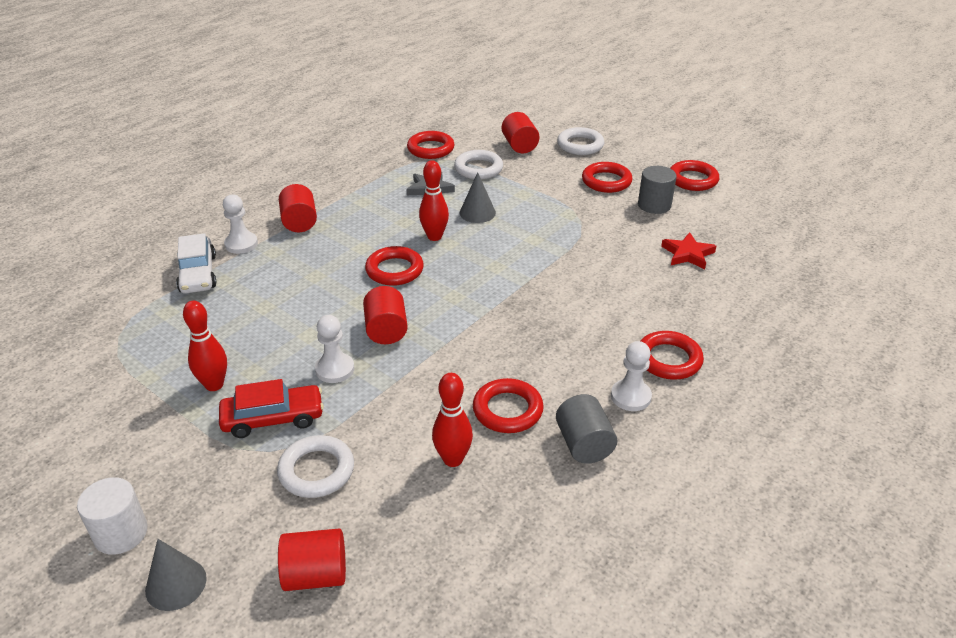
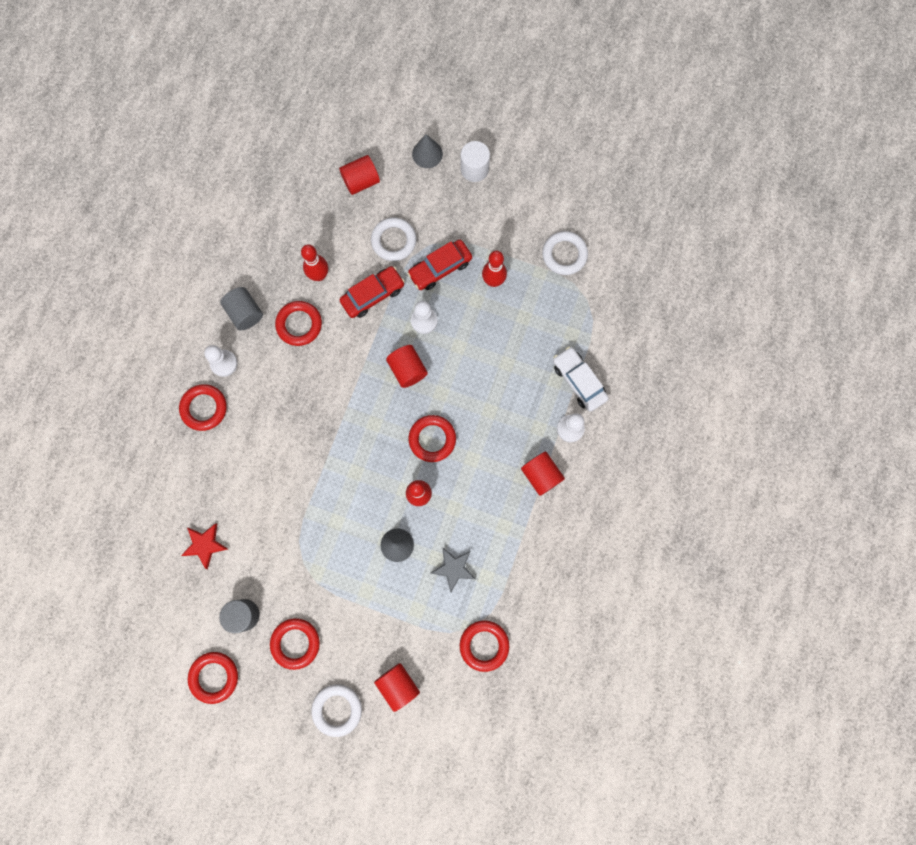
camera: 160 degrees right, 40 degrees up
white ring [454,150,503,180] -> white ring moved to [542,231,588,275]
none -> red car [340,266,405,318]

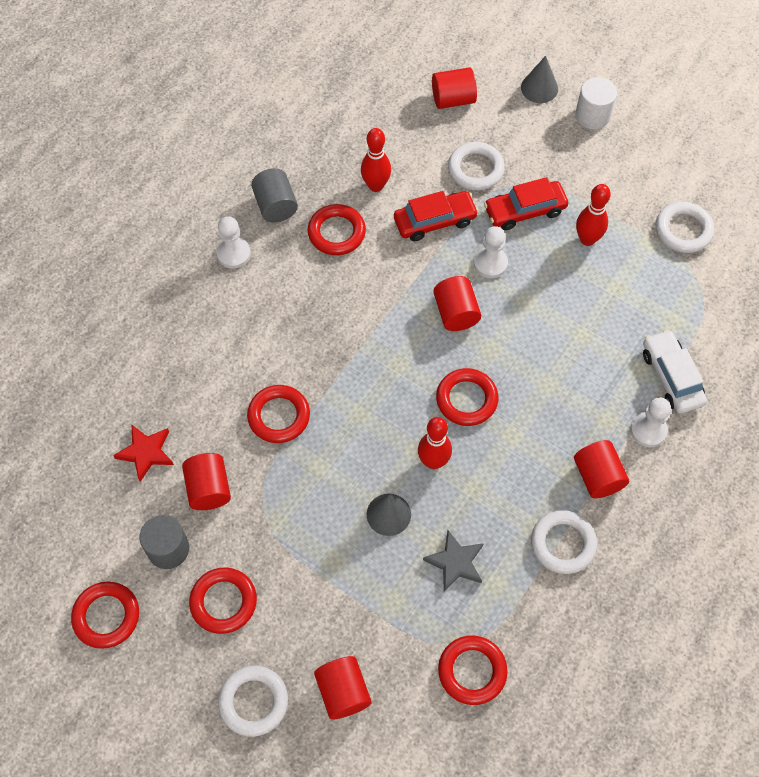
camera: 15 degrees right, 15 degrees down
red ring [179,384,227,431] -> red ring moved to [247,385,310,443]
none -> red cylinder [182,453,231,510]
none -> white ring [531,510,597,574]

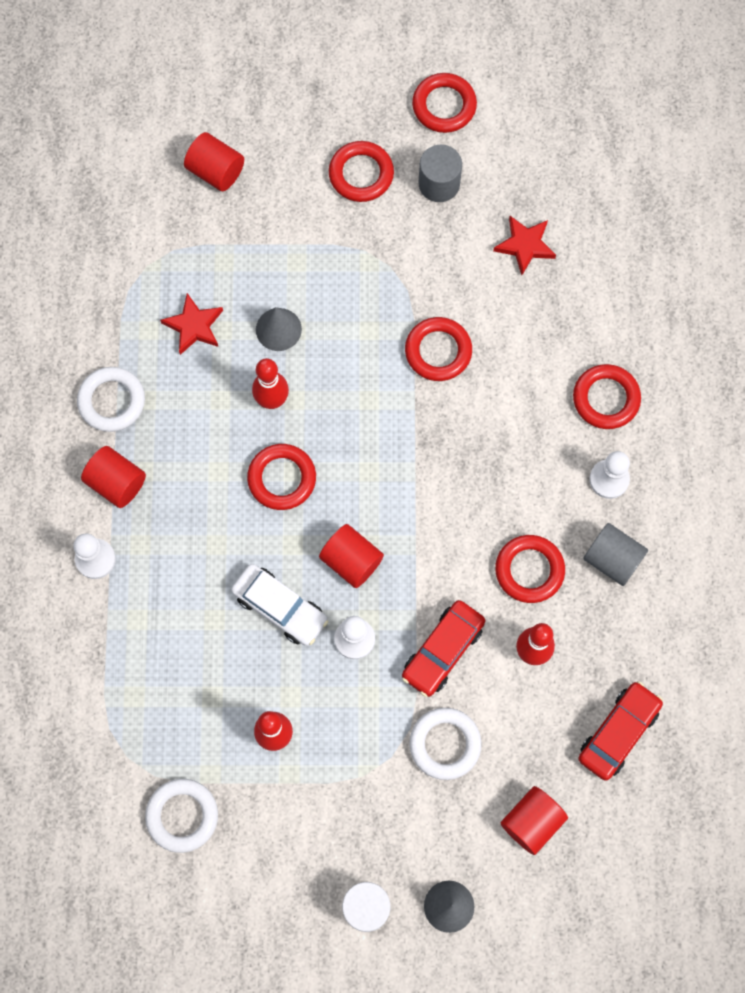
camera: 145 degrees right, 10 degrees up
red cylinder [182,453,231,510] -> none
white ring [218,666,288,737] -> none
grey star [423,530,484,592] -> red star [160,293,223,355]
red ring [438,636,508,705] -> red ring moved to [573,364,641,429]
red car [484,177,568,230] -> red car moved to [578,681,663,781]
white car [643,330,707,414] -> white car moved to [231,564,328,646]

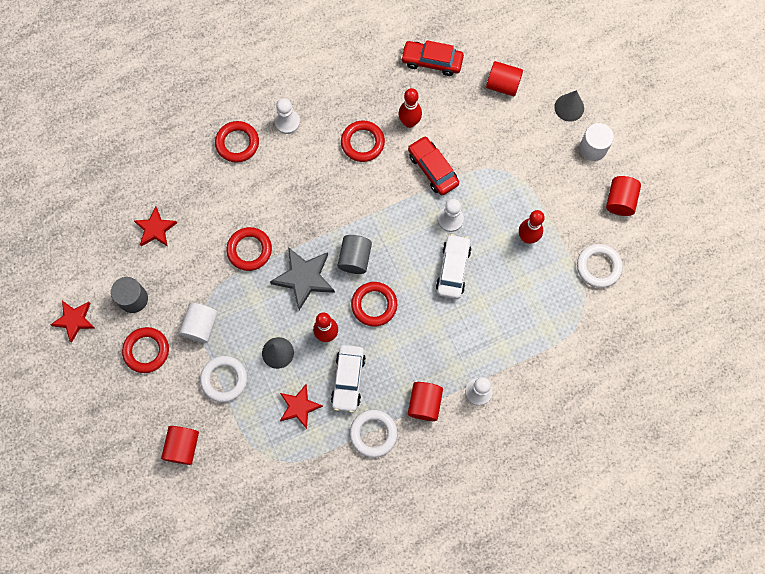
camera: 115 degrees left, 0 degrees up
red cylinder [319,524,384,588] -> red cylinder moved to [606,176,641,216]
red car [402,600,485,697] -> red car turned 135 degrees counterclockwise [408,136,459,195]
white ring [410,708,482,780] -> white ring moved to [200,356,247,402]
red ring [412,73,477,133] -> red star [50,301,95,343]
grey cylinder [583,523,648,586] -> grey cylinder moved to [338,235,372,274]
none -> white cylinder [179,303,218,343]
none -> grey star [270,247,335,310]
none -> white car [331,345,366,413]

